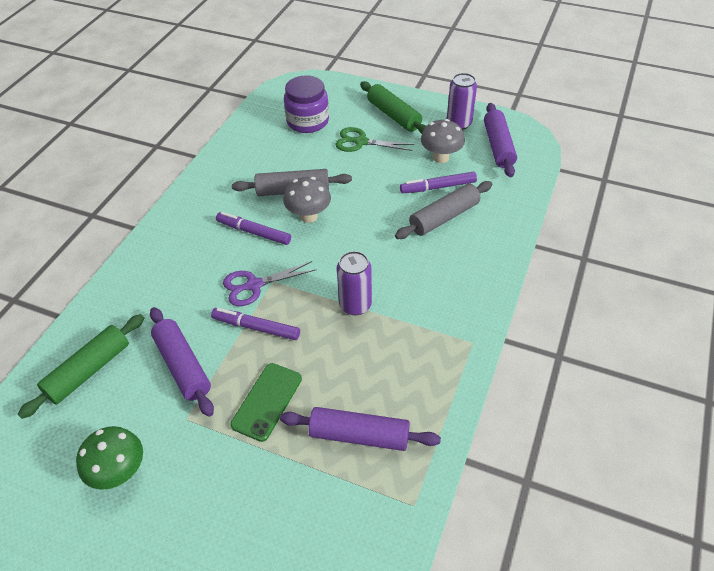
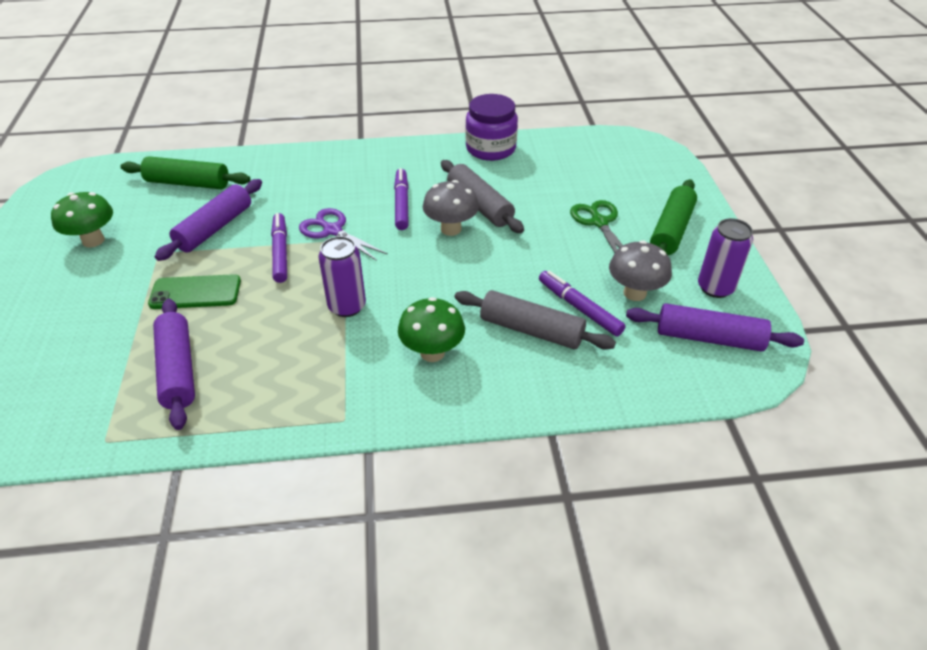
camera: 60 degrees right, 5 degrees down
purple jar [284,76,329,133] -> purple jar moved to [465,94,518,161]
purple rolling pin [484,103,517,177] -> purple rolling pin turned 45 degrees clockwise [626,303,804,352]
none -> green mushroom [398,297,465,362]

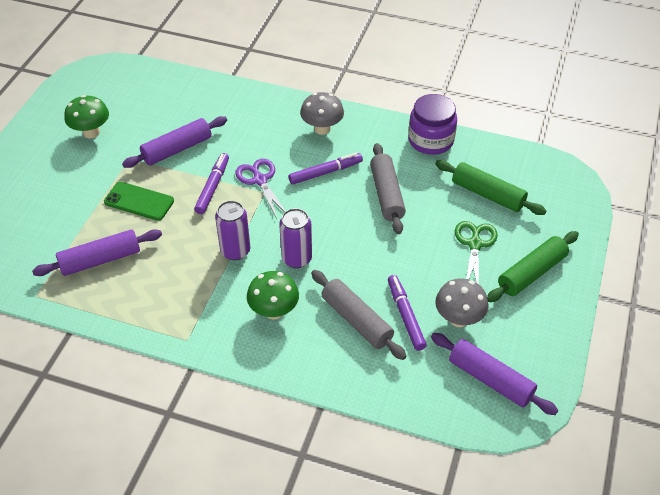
camera: 25 degrees right, 5 degrees up
green rolling pin [120,156,250,189] -> green rolling pin moved to [435,160,546,215]
purple rolling pin [153,299,195,430] -> purple rolling pin turned 60 degrees clockwise [32,229,162,276]
purple marker [394,168,409,230] -> purple marker turned 45 degrees clockwise [289,153,363,184]
grey mushroom [423,180,479,236] -> grey mushroom moved to [300,92,344,135]
purple can [698,218,753,298] -> purple can moved to [279,208,312,268]

